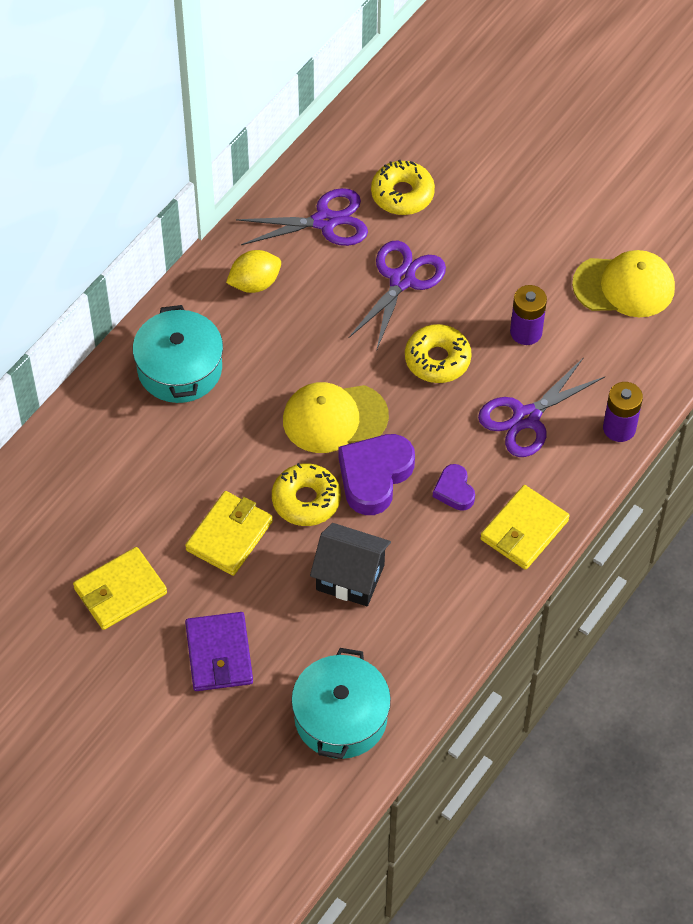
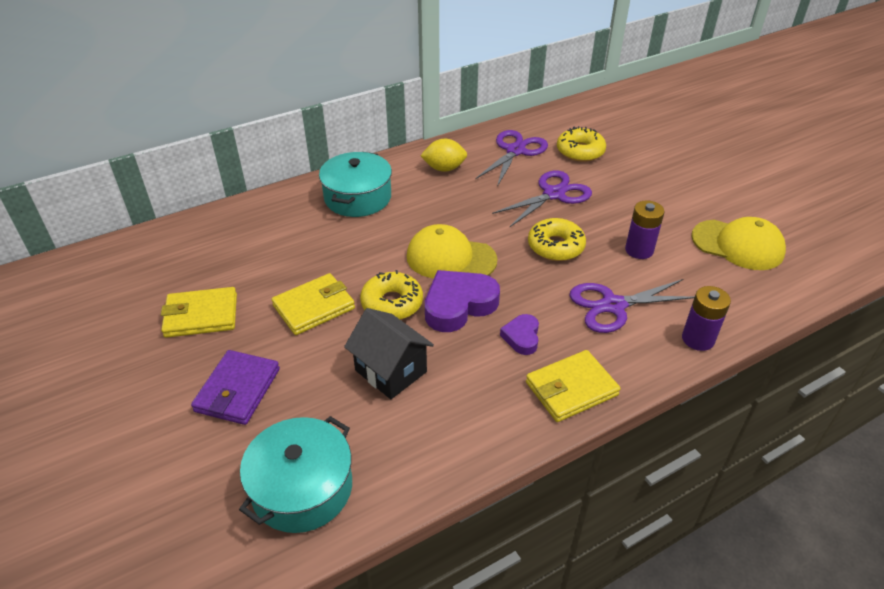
camera: 25 degrees right, 15 degrees down
purple scissors [236,188,368,246] -> purple scissors turned 75 degrees counterclockwise [475,130,548,187]

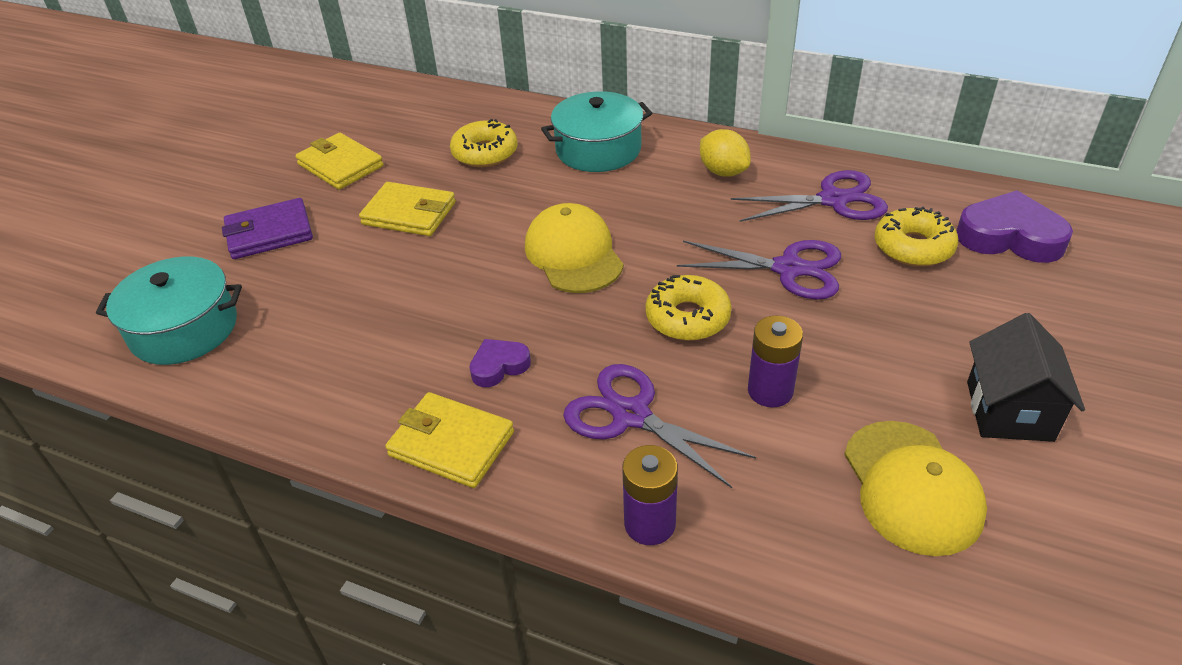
camera: 55 degrees right, 0 degrees up
black house [344,308,434,399] -> black house moved to [967,313,1085,442]
yellow donut [360,270,423,320] -> yellow donut moved to [450,119,518,167]
purple heart [425,270,500,332] -> purple heart moved to [956,190,1073,263]

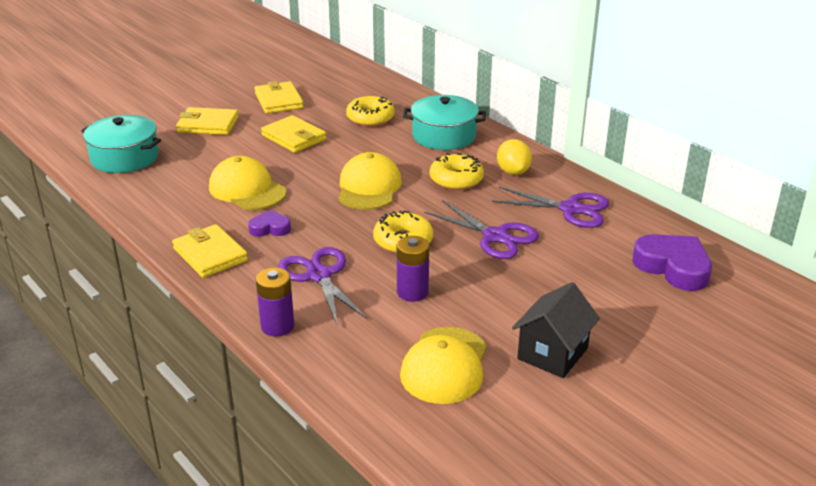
camera: 25 degrees right, 10 degrees down
purple wallet [222,198,313,259] -> yellow wallet [176,107,239,135]
yellow donut [874,207,958,267] -> yellow donut moved to [430,153,484,190]
none -> yellow cap [209,156,287,210]

